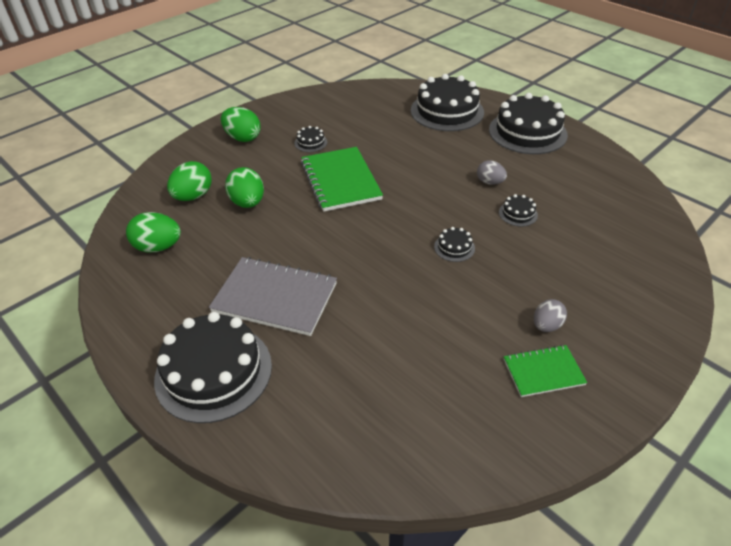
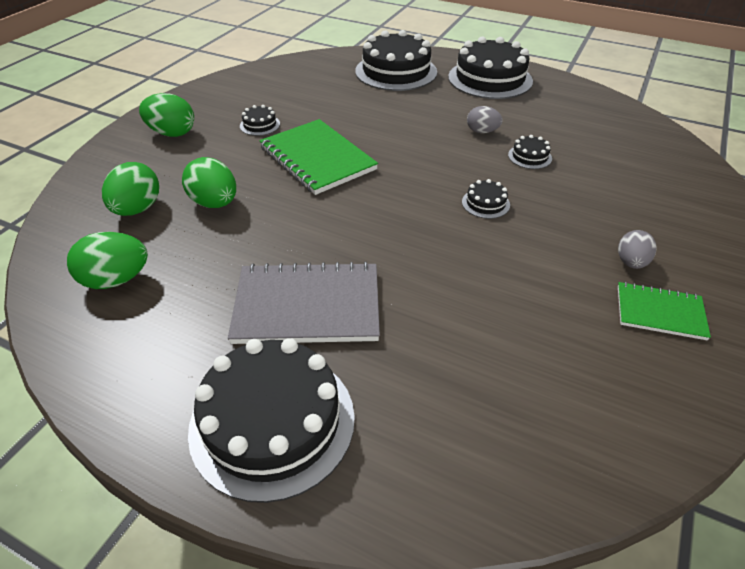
camera: 20 degrees left, 0 degrees up
green notebook [504,345,587,397] -> green notebook turned 45 degrees clockwise [618,282,711,340]

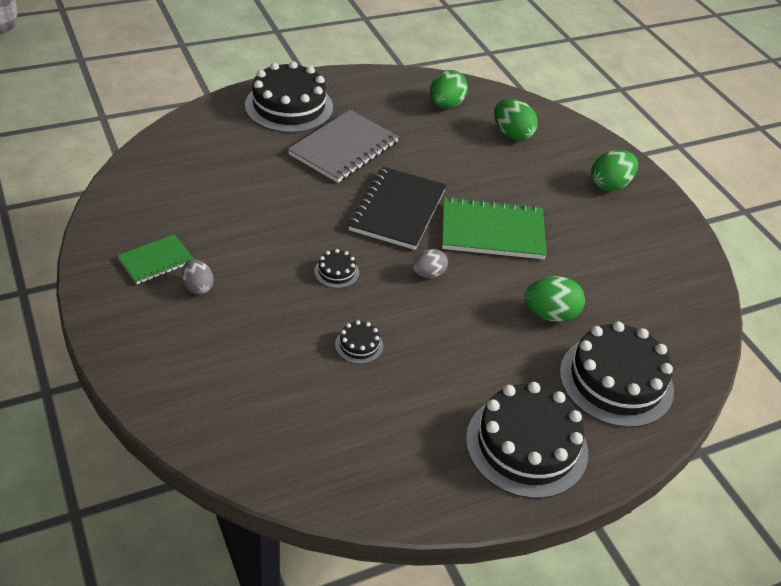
camera: 125 degrees right, 0 degrees up
green egg [182,157,236,208] -> green egg moved to [524,276,585,322]
black cake [240,105,280,136] -> none
grey egg [467,106,503,133] -> grey egg moved to [413,249,448,278]
none -> black notebook [348,167,447,250]

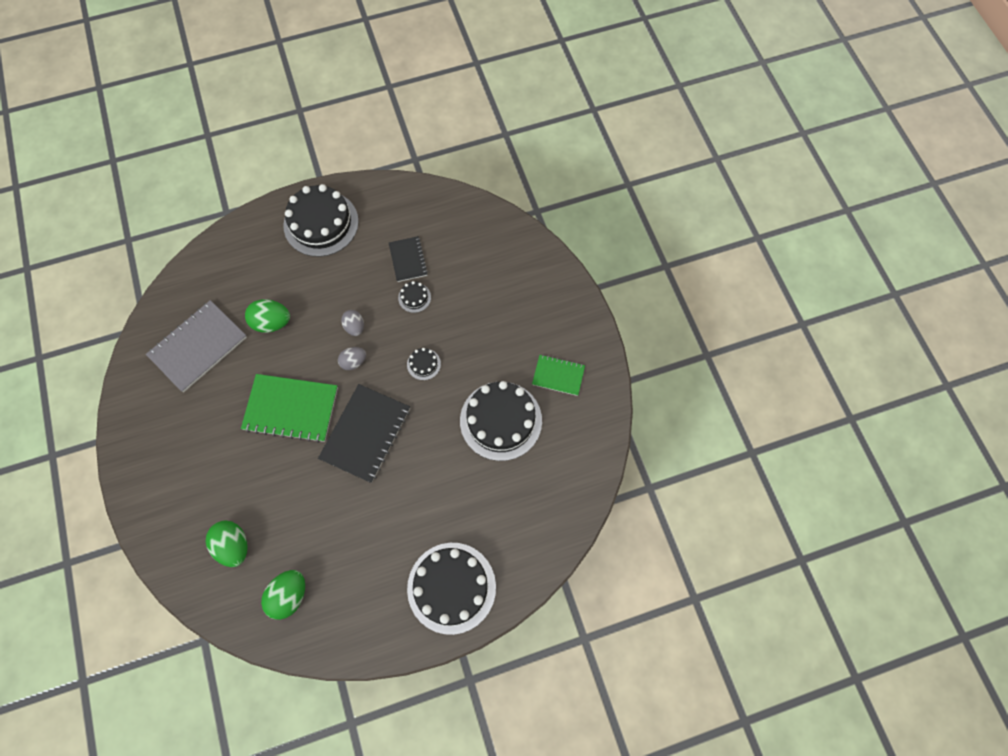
camera: 170 degrees left, 25 degrees up
green notebook [117,234,194,284] -> green notebook turned 45 degrees clockwise [532,355,585,396]
grey egg [182,259,214,294] -> grey egg moved to [341,310,364,336]
grey notebook [288,110,399,183] -> grey notebook moved to [146,300,247,392]
black cake [560,322,674,428] -> black cake moved to [460,381,542,461]
green egg [591,150,638,191] -> none
none -> black notebook [389,236,428,282]

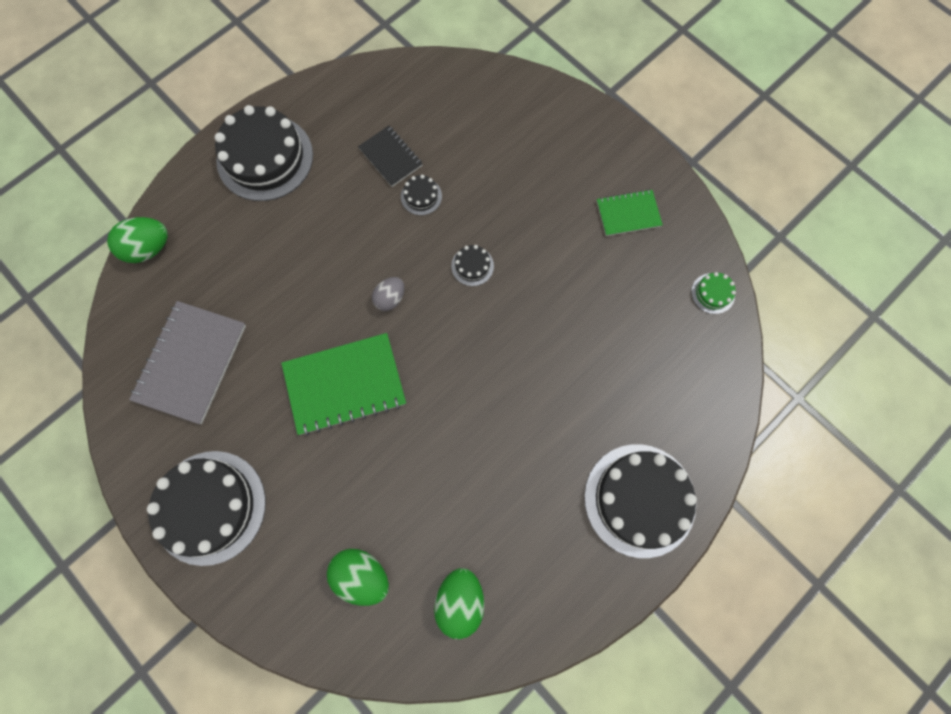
camera: 25 degrees left, 5 degrees up
green egg [245,299,290,333] -> green egg moved to [107,217,168,263]
black notebook [318,384,410,483] -> none
grey egg [341,310,364,336] -> none
black cake [460,381,542,461] -> black cake moved to [147,451,266,566]
none -> green cake [691,272,736,314]

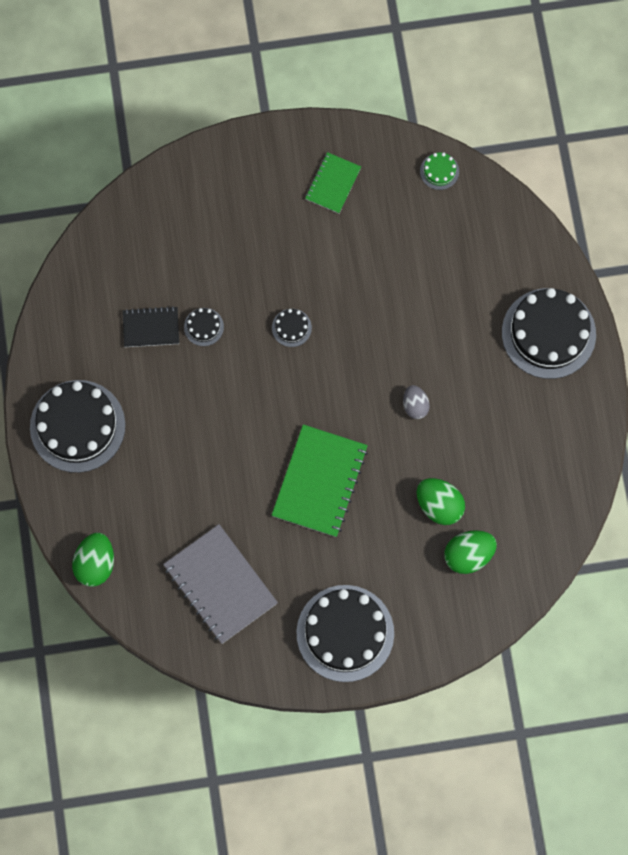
camera: 55 degrees left, 0 degrees up
grey egg [372,277,404,311] -> grey egg moved to [403,385,430,419]
green egg [434,568,484,639] -> green egg moved to [417,478,465,525]

